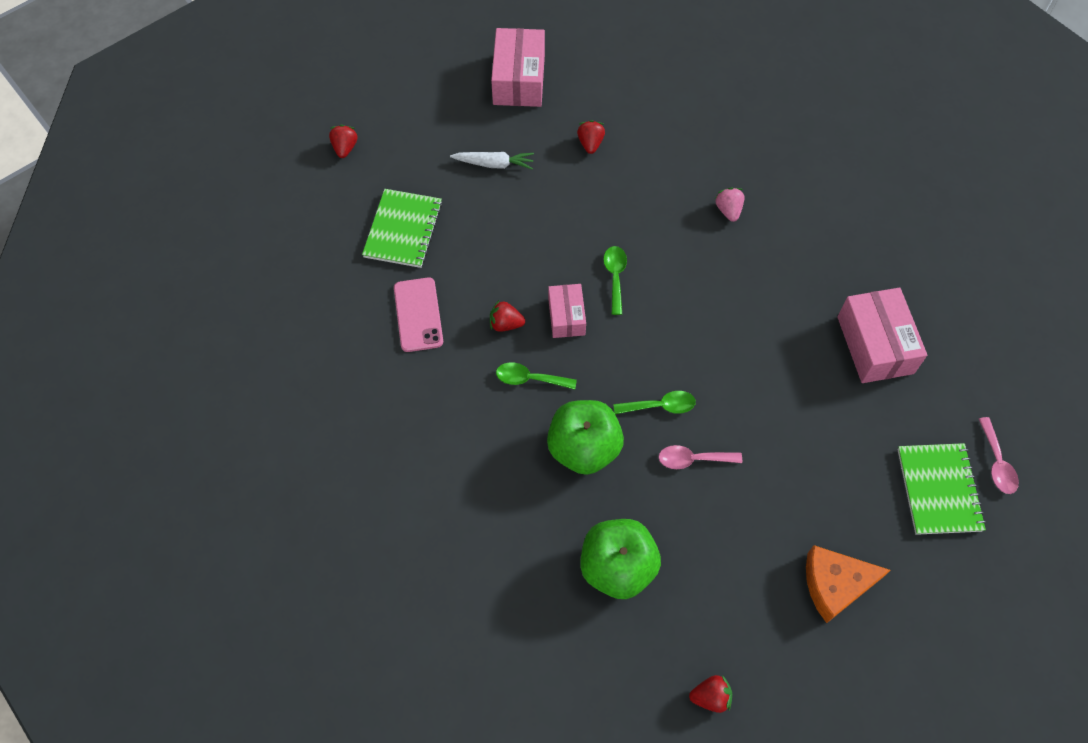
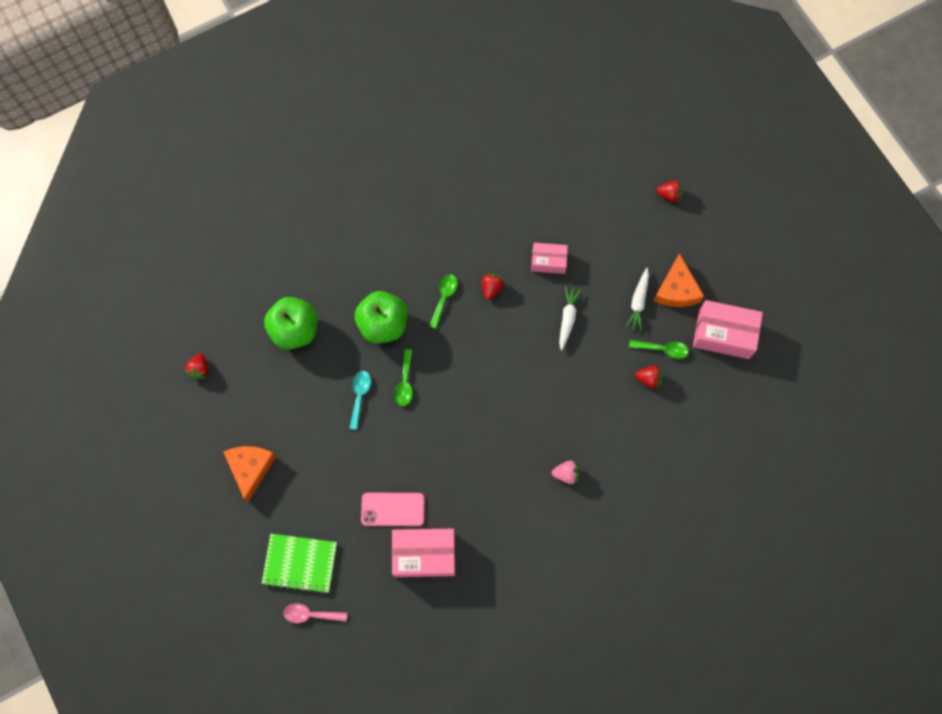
camera: 100 degrees right, 10 degrees up
green notebook [362,189,442,268] -> none
pink phone [394,278,443,352] -> pink phone moved to [361,493,425,526]
pink box [548,284,586,338] -> pink box moved to [531,243,568,274]
green spoon [603,246,627,315] -> green spoon moved to [629,340,689,359]
pink spoon [658,445,742,469] -> turquoise spoon [349,371,371,430]
none -> white carrot [559,286,581,351]
none -> orange cheese [654,253,704,307]

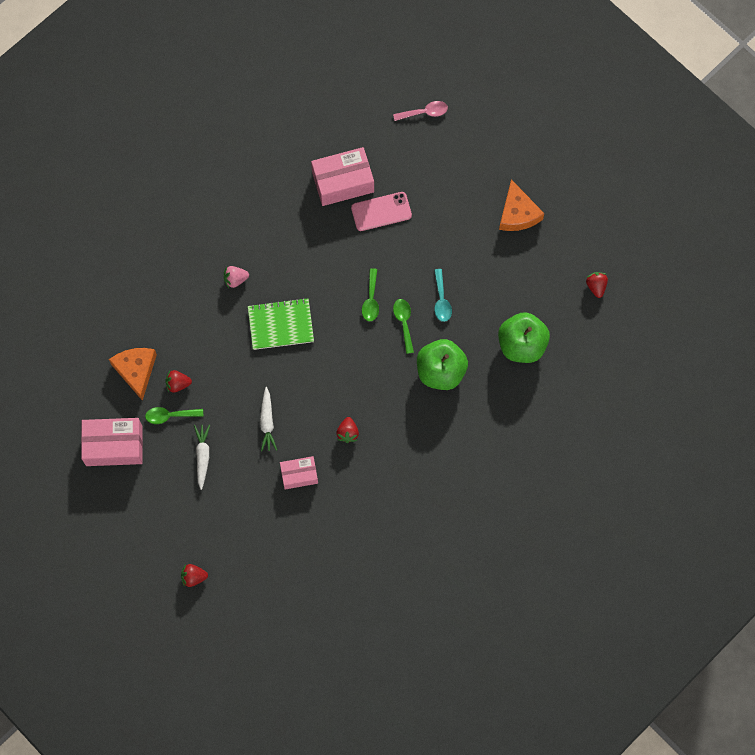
camera: 165 degrees right, 0 degrees up
green notebook [262,534,337,594] -> green notebook moved to [248,298,314,350]
green spoon [429,274,457,329] -> green spoon moved to [362,268,379,321]
orange cheese [654,253,704,307] -> orange cheese moved to [109,348,157,401]

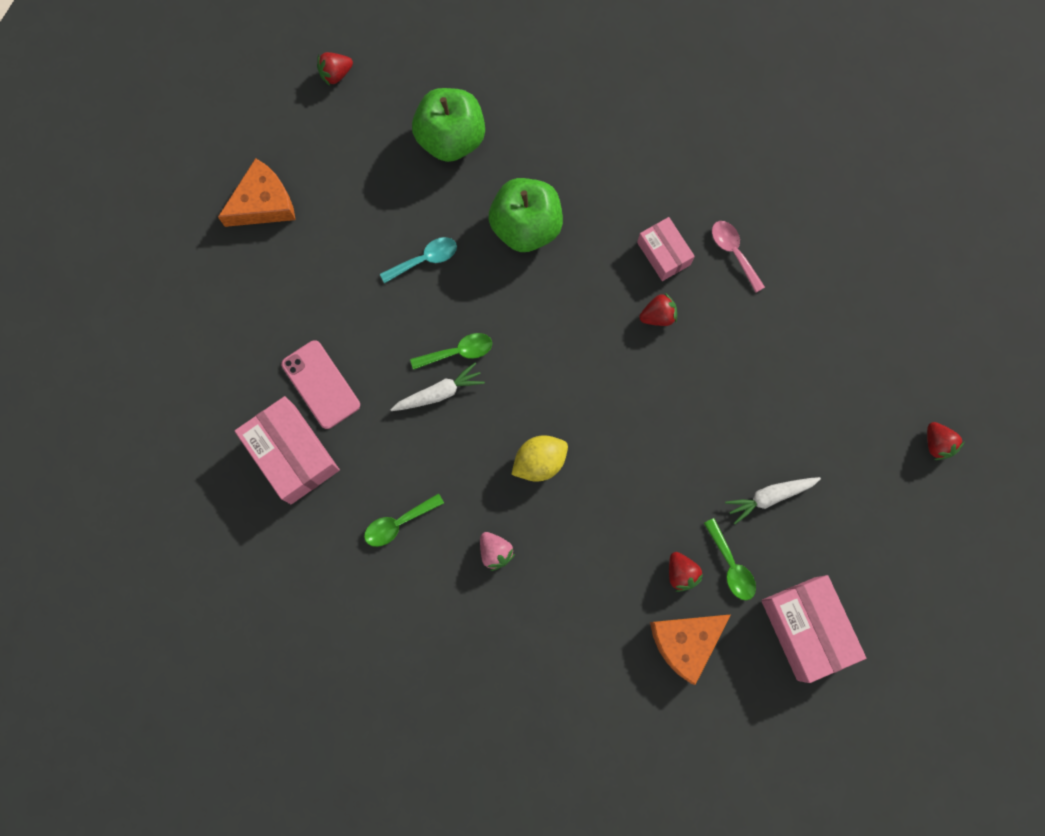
camera: 110 degrees left, 5 degrees up
green notebook [248,298,314,350] -> yellow lemon [511,435,568,482]
white carrot [260,387,277,452] -> white carrot moved to [390,362,485,411]
pink box [280,456,318,489] -> pink box moved to [637,217,695,281]
pink spoon [393,101,448,121] -> pink spoon moved to [712,221,765,293]
green spoon [393,299,414,354] -> green spoon moved to [364,493,444,547]

